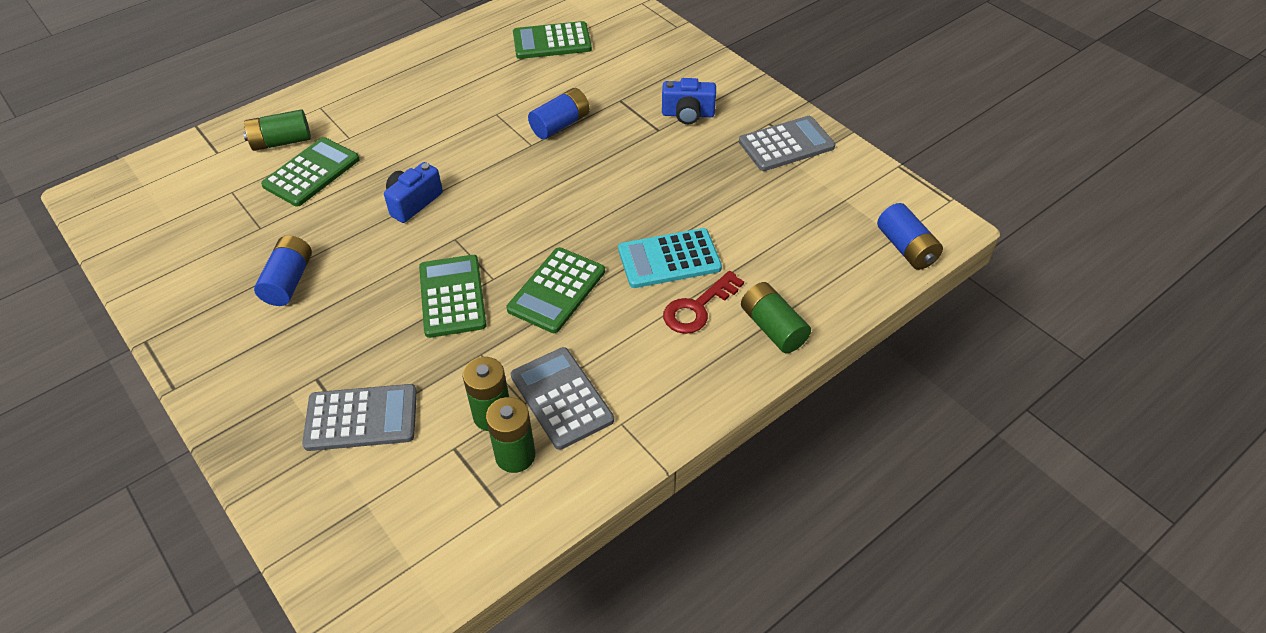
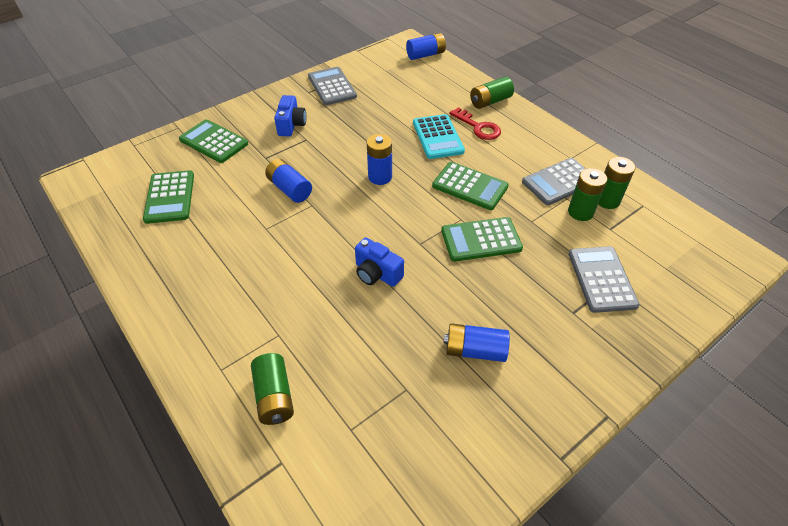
camera: 90 degrees left, 0 degrees up
green calculator [261,137,360,207] -> green calculator moved to [179,119,248,163]
none -> blue battery [367,134,392,185]

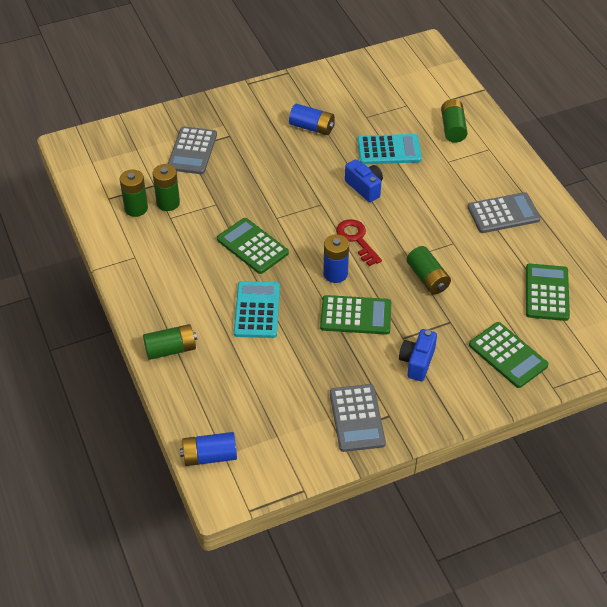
camera: 165 degrees left, 0 degrees up
blue battery [265,159,312,203] -> green battery [407,246,451,294]
green calculator [441,217,523,262] -> green calculator moved to [320,295,391,335]
red key [449,107,501,140] -> red key moved to [336,219,382,266]
grey calculator [522,158,586,205] -> grey calculator moved to [467,192,541,233]
none -> turquoise calculator [357,134,422,164]

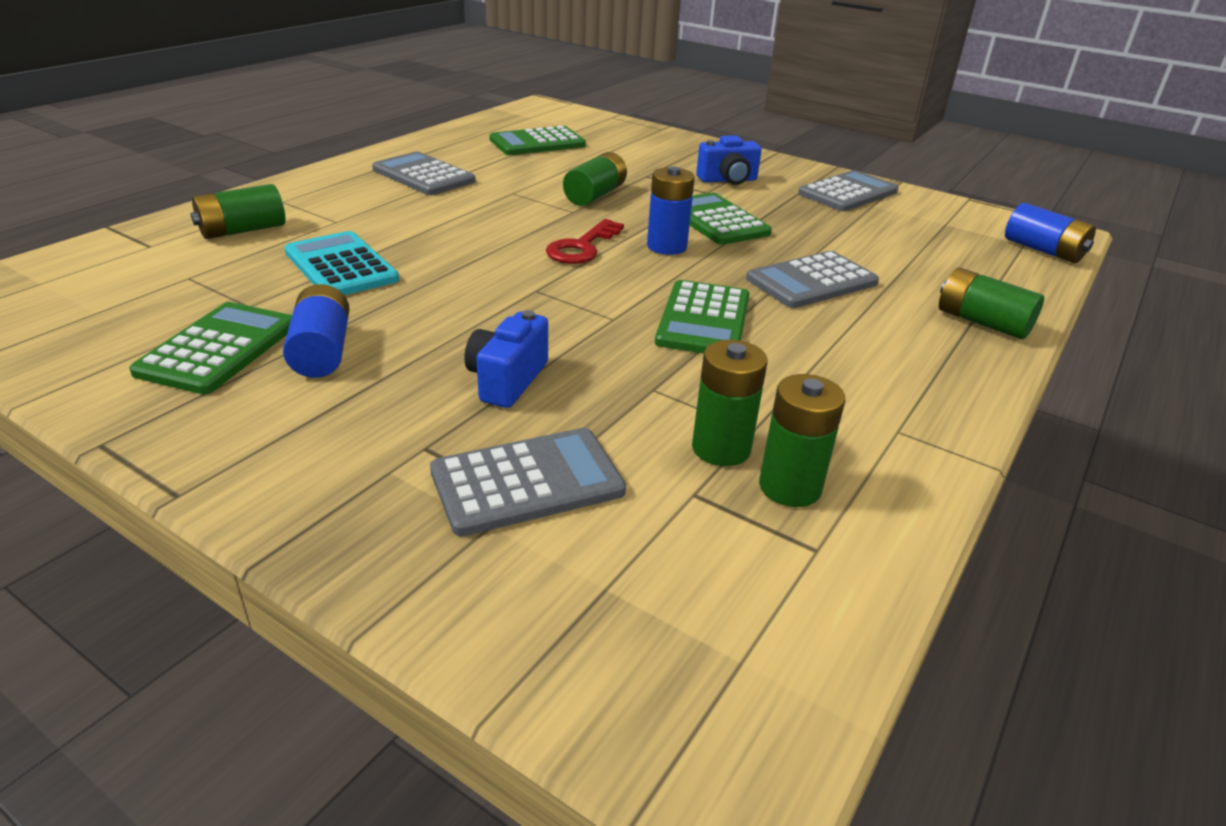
camera: 125 degrees left, 15 degrees down
turquoise calculator [234,281,280,338] -> grey calculator [746,251,879,308]
blue camera [345,159,383,202] -> blue camera moved to [464,310,548,408]
green calculator [469,322,549,388] -> green calculator moved to [129,302,292,394]

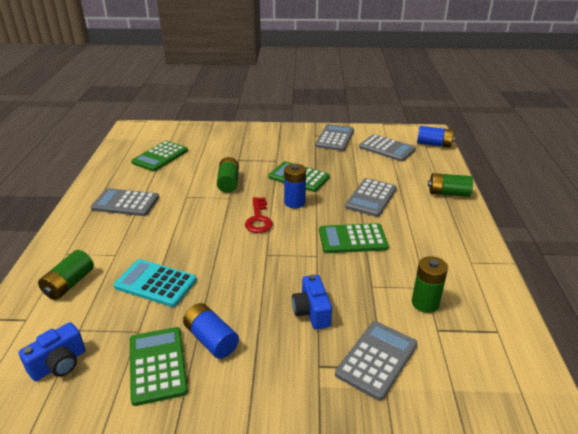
camera: 30 degrees left, 0 degrees up
green calculator [655,280,750,353] -> green calculator turned 105 degrees clockwise [319,223,389,253]
blue camera [696,135,762,185] -> blue camera moved to [19,322,86,381]
green battery [759,374,845,507] -> none
none -> grey calculator [359,134,416,161]

